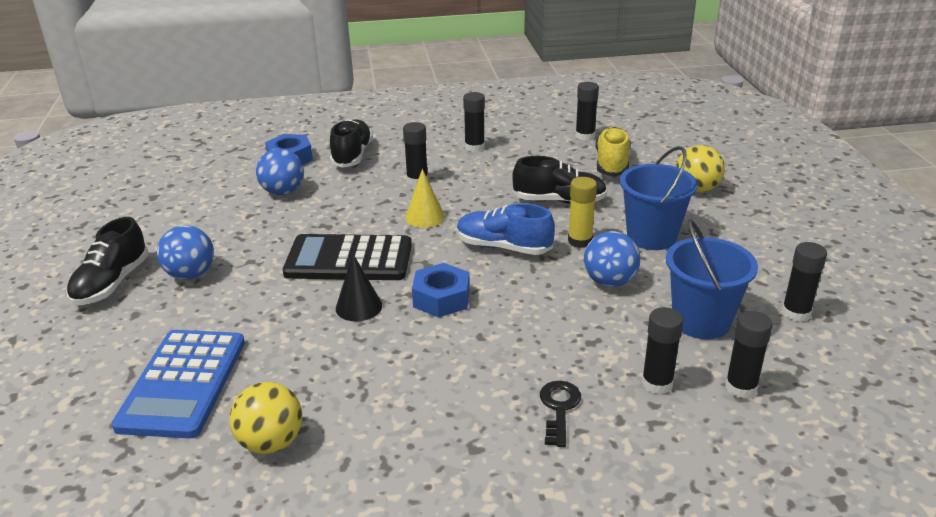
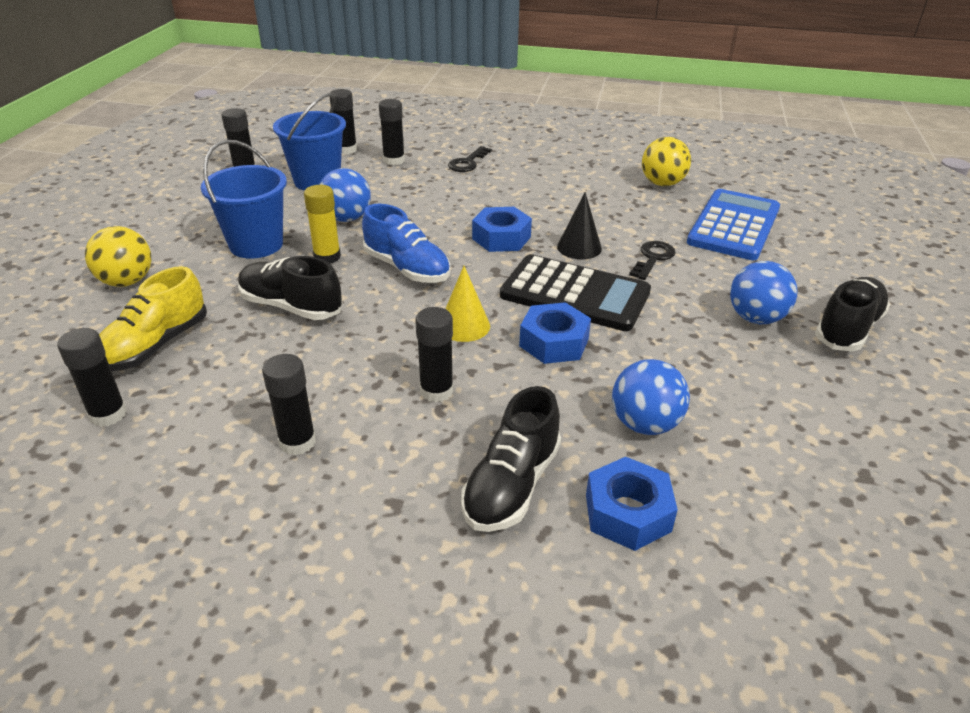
camera: 160 degrees left, 5 degrees up
none -> blue nut [519,302,591,364]
none -> black key [629,241,676,280]

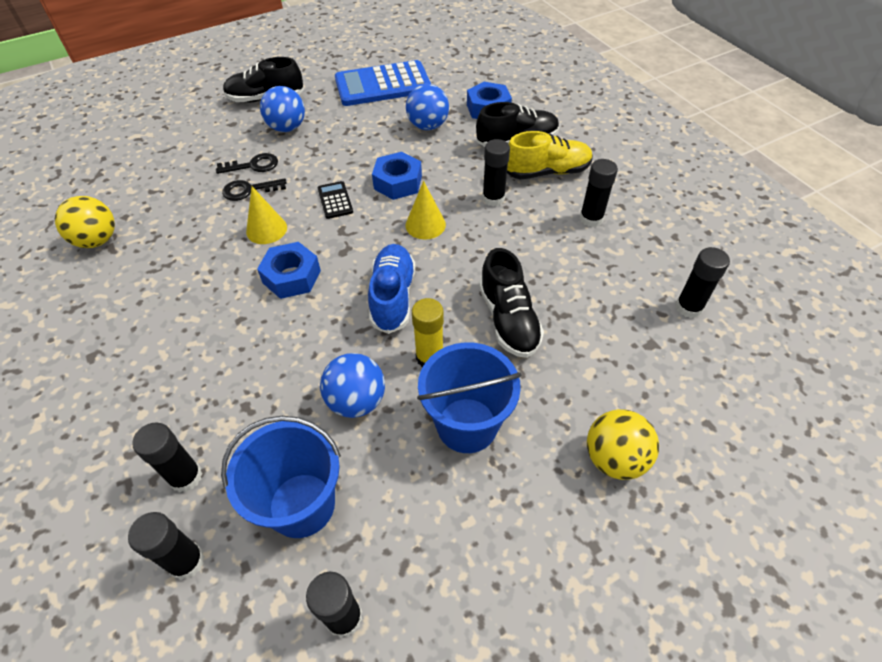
camera: 130 degrees left, 15 degrees up
yellow shoe [99,266,207,371] -> yellow shoe moved to [507,131,593,179]
black key [448,146,492,172] -> black key moved to [216,153,278,174]
black calculator [500,254,651,331] -> black calculator [318,181,353,219], size x0.44
black cone [557,192,602,259] -> yellow cone [246,186,287,244]
blue calculator [687,189,780,260] -> blue calculator moved to [335,60,431,106]

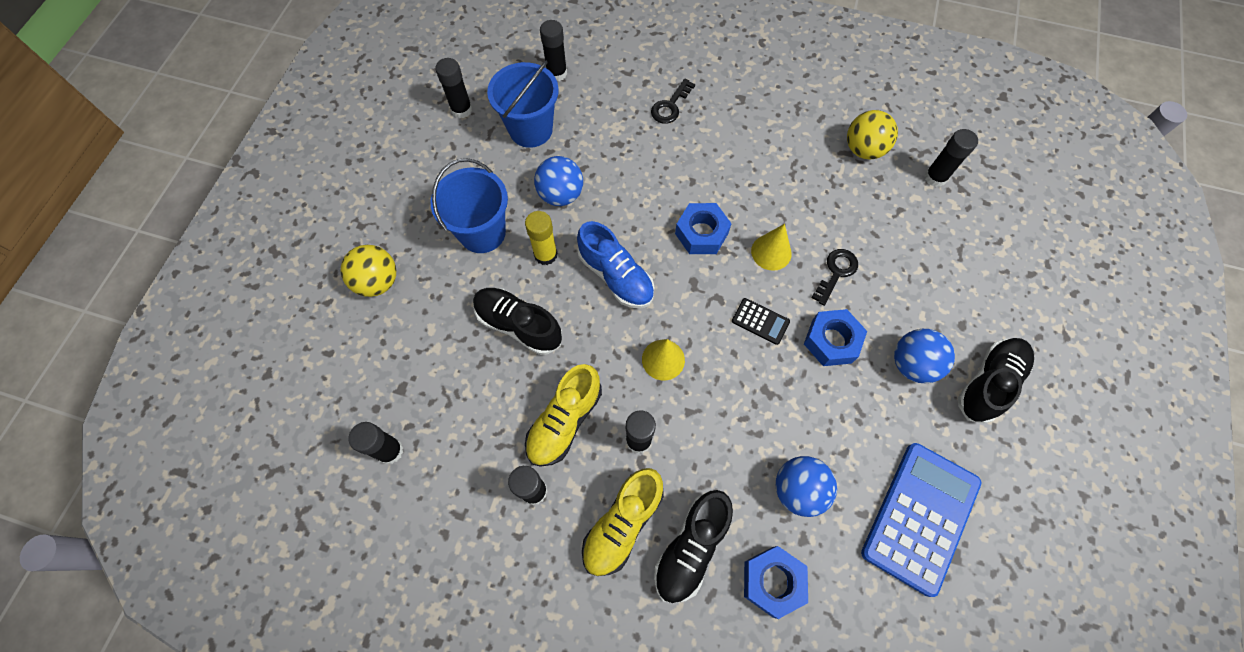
camera: 135 degrees right, 15 degrees up
black glue stick [132,422,203,492] -> black glue stick moved to [924,129,978,187]
black key [216,153,278,174] -> black key moved to [651,79,695,124]
blue nut [372,152,422,200] -> blue nut moved to [804,309,867,366]
none -> yellow shoe [525,364,602,467]

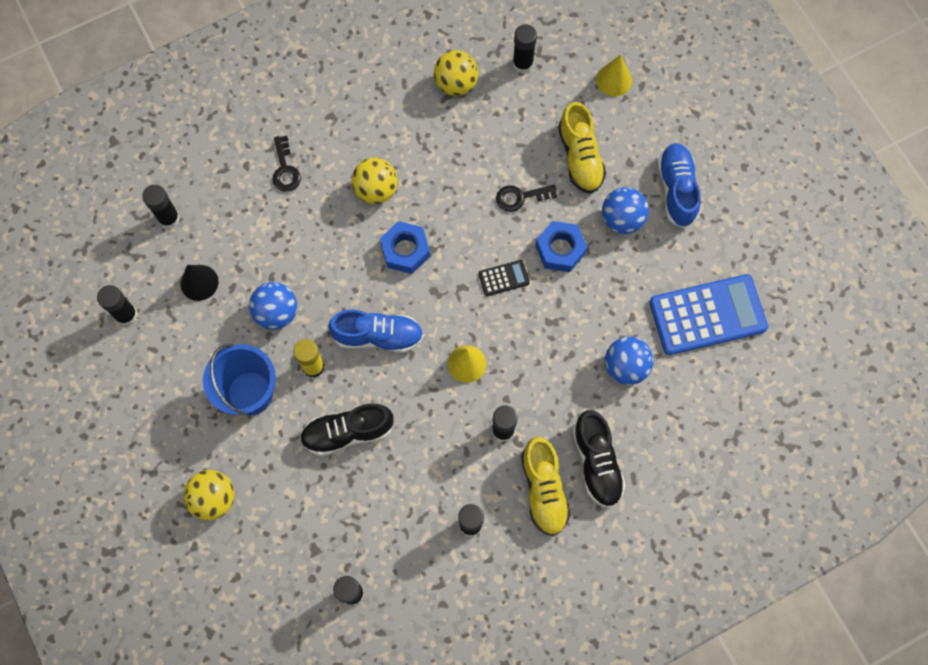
camera: 45 degrees left, 5 degrees up
blue bucket [487,61,559,148] -> black cone [180,265,219,301]
yellow shoe [525,364,602,467] -> yellow shoe moved to [558,102,606,194]
blue nut [744,546,808,619] -> none
yellow cone [751,224,792,271] -> yellow cone moved to [596,55,632,96]
black key [811,249,858,306] -> black key turned 90 degrees counterclockwise [496,184,557,212]
blue calculator [861,443,981,597] -> blue calculator turned 90 degrees clockwise [649,274,768,355]
black shoe [958,338,1034,424] -> blue shoe [658,143,701,228]
none -> yellow ball [352,158,398,204]

